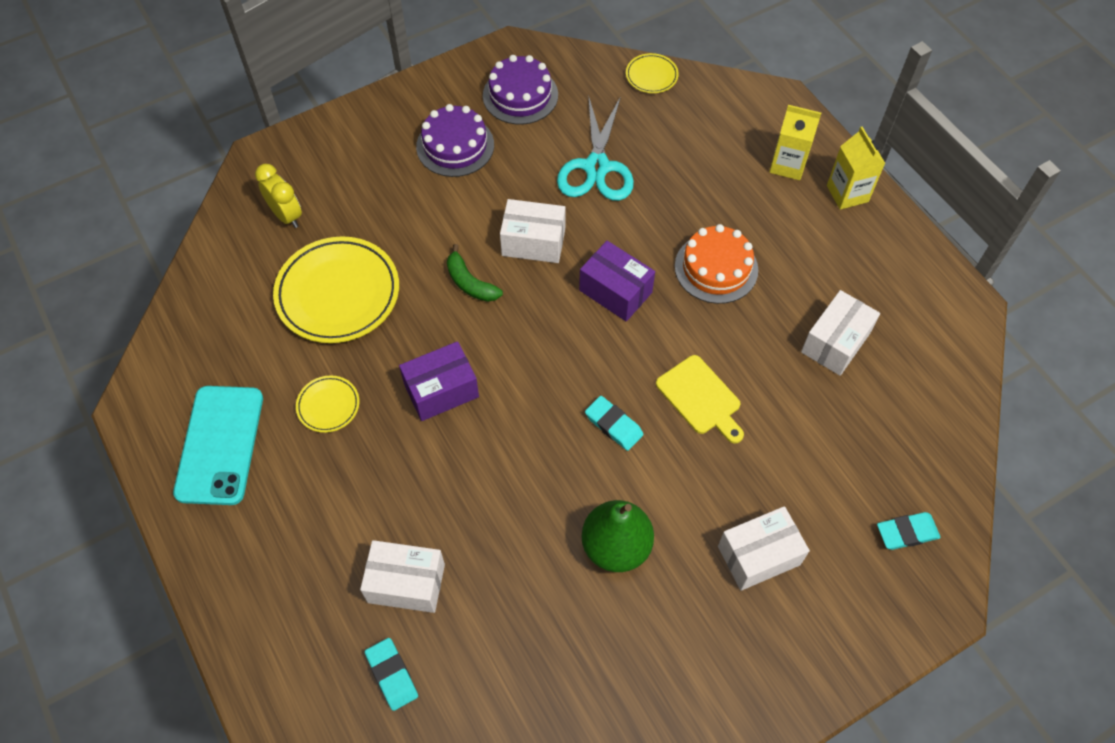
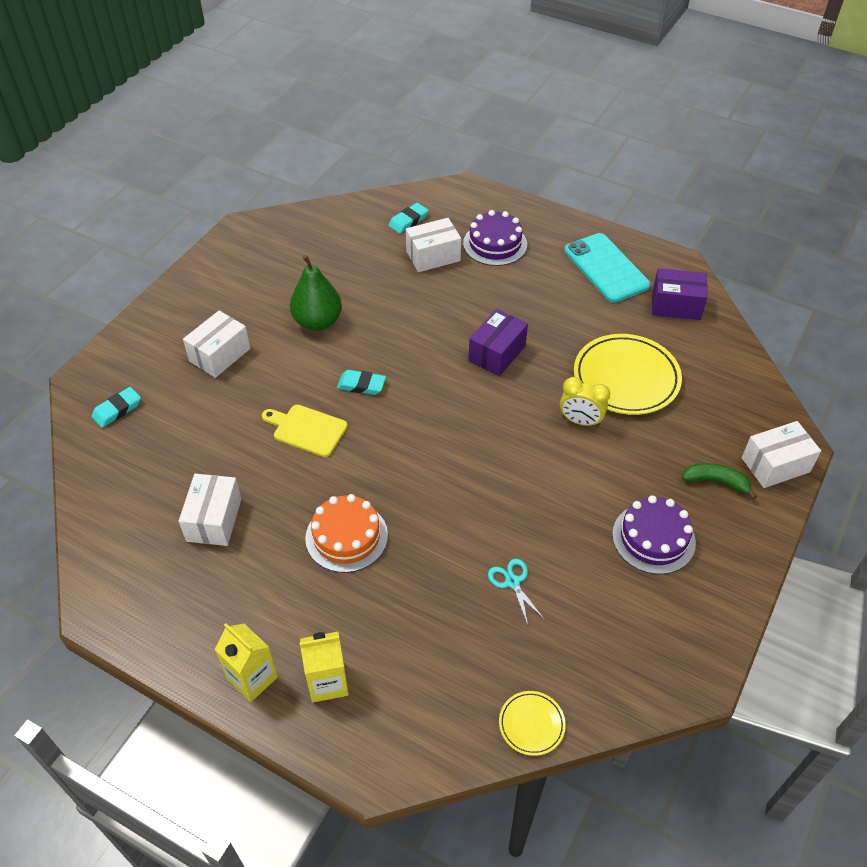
camera: 150 degrees right, 10 degrees down
yellow clock [255,164,302,228] -> yellow clock moved to [560,377,610,427]
yellow plate [296,375,359,433] -> none
turquoise eraser [365,638,418,711] -> turquoise eraser turned 75 degrees counterclockwise [388,203,429,234]
green banana [447,244,503,302] -> green banana moved to [682,463,757,499]
purple cake [483,55,558,125] -> purple cake moved to [463,210,527,266]
white box [500,199,566,263] -> white box moved to [742,421,821,488]
turquoise scissors [557,95,634,201] -> turquoise scissors [488,559,545,625], size x0.50
purple box [579,241,655,322] -> purple box moved to [652,268,708,320]

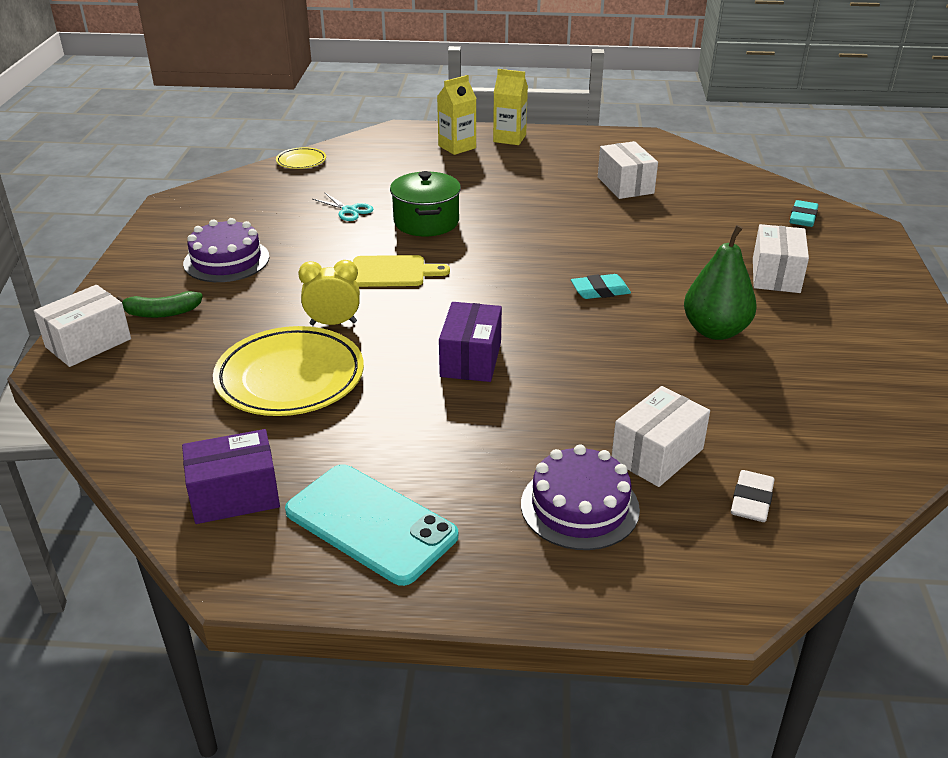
camera: 155 degrees right, 15 degrees down
yellow cutting board [262,405,348,457] -> yellow cutting board moved to [353,255,450,287]
orange cake [305,494,388,573] -> none
turquoise eraser [388,203,429,234] -> white eraser [731,470,775,522]
none -> green pot [390,171,461,236]

